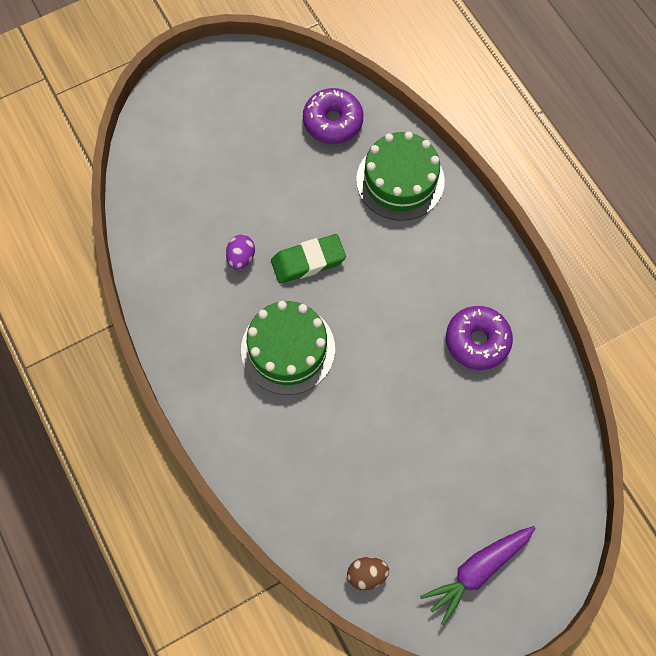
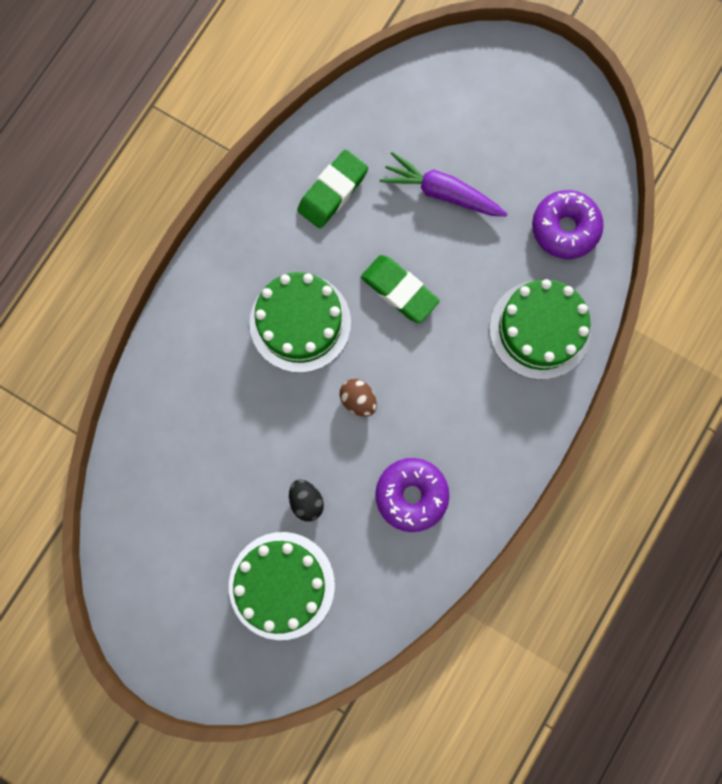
camera: 60 degrees right, 10 degrees up
purple egg [226,235,255,270] -> none
brown egg [347,557,389,591] -> brown egg moved to [340,379,377,417]
purple carrot [420,526,535,626] -> purple carrot moved to [380,152,507,216]
none -> green cake [229,532,335,640]
none -> black egg [289,479,324,521]
none -> green eraser [297,150,368,229]

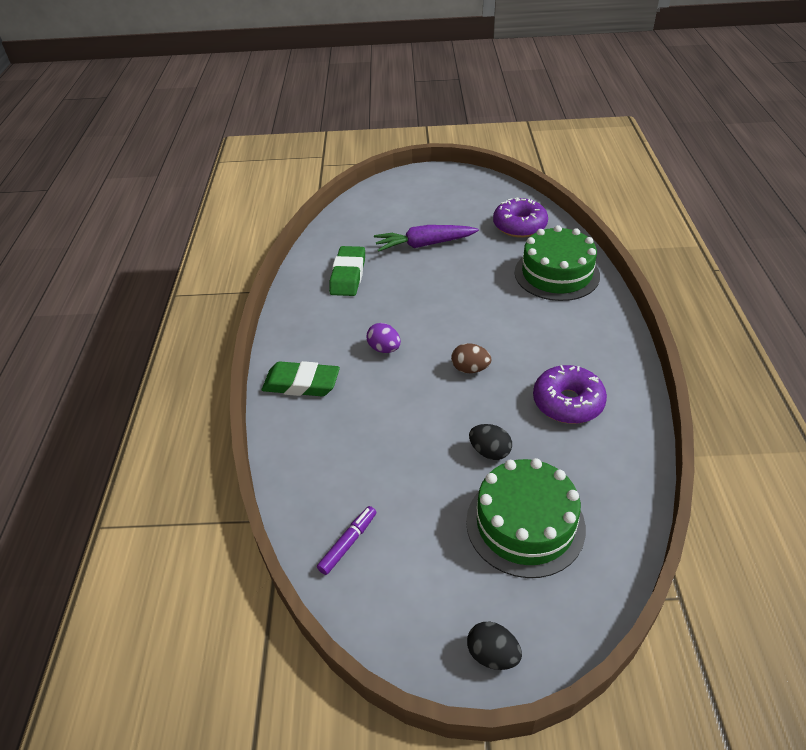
camera: 30 degrees left, 35 degrees down
green cake [250,272,351,373] -> purple egg [367,323,401,353]
green eraser [361,255,440,323] -> green eraser moved to [262,361,340,396]
none -> purple marker [317,506,376,575]
none -> black egg [467,621,522,670]

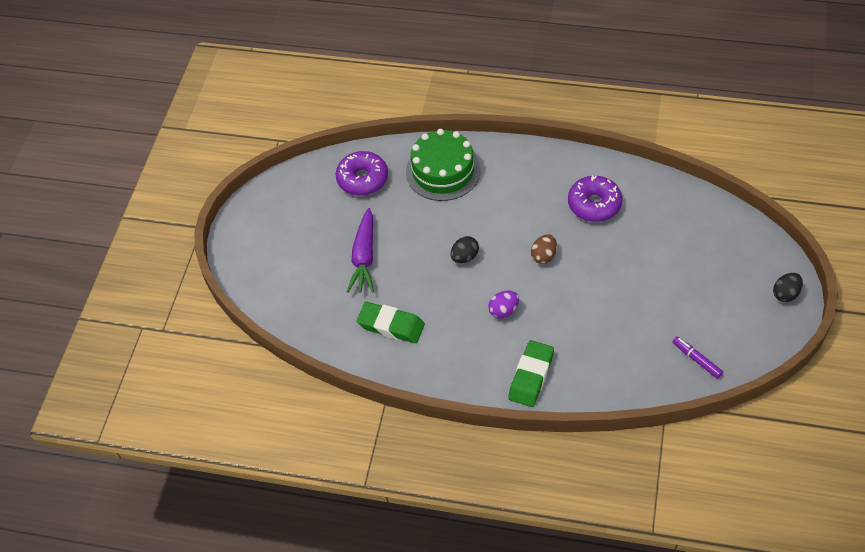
camera: 75 degrees left, 10 degrees up
green cake [466,458,586,578] -> none
black egg [469,424,512,460] -> black egg moved to [451,236,479,263]

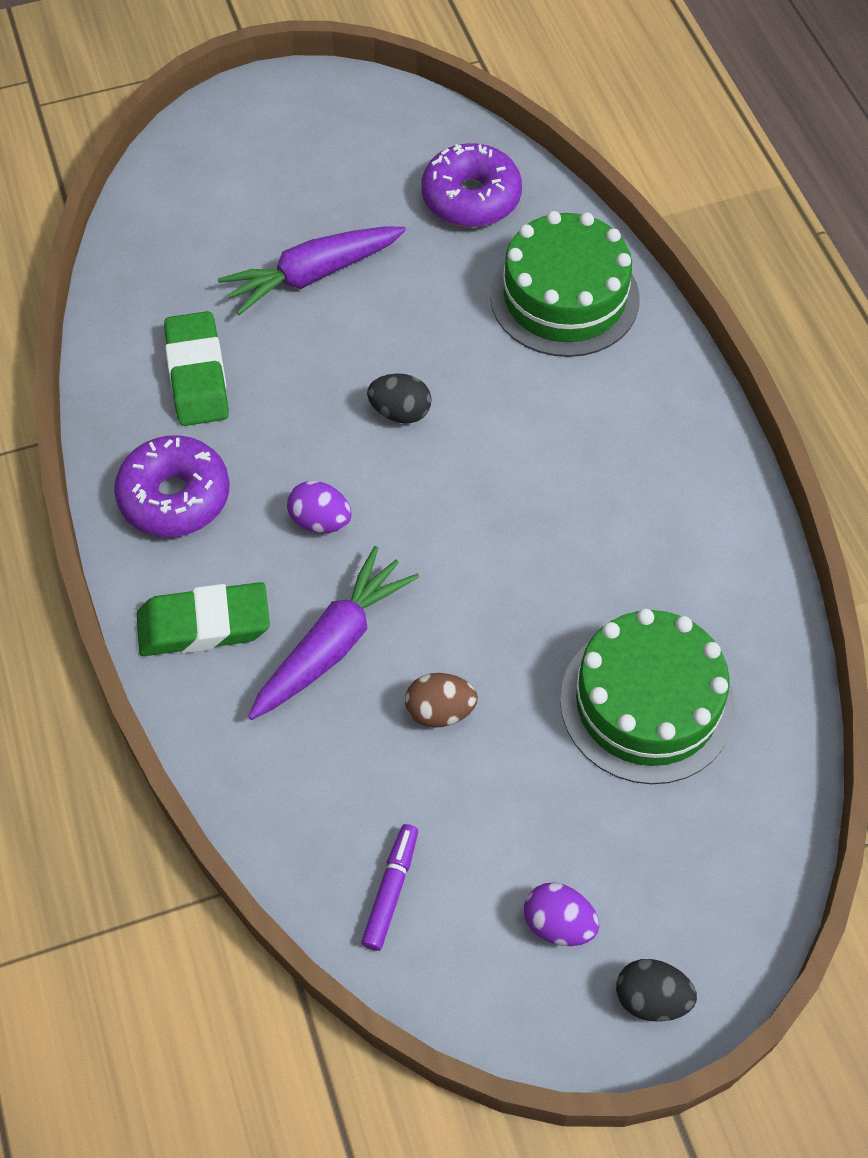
camera: 55 degrees right, 5 degrees up
brown egg [531,234,557,264] -> brown egg moved to [405,673,478,728]
purple donut [568,175,622,222] -> purple donut moved to [114,435,229,537]
none -> purple carrot [248,546,419,720]
none -> purple egg [524,883,599,946]
none -> green cake [560,609,735,784]

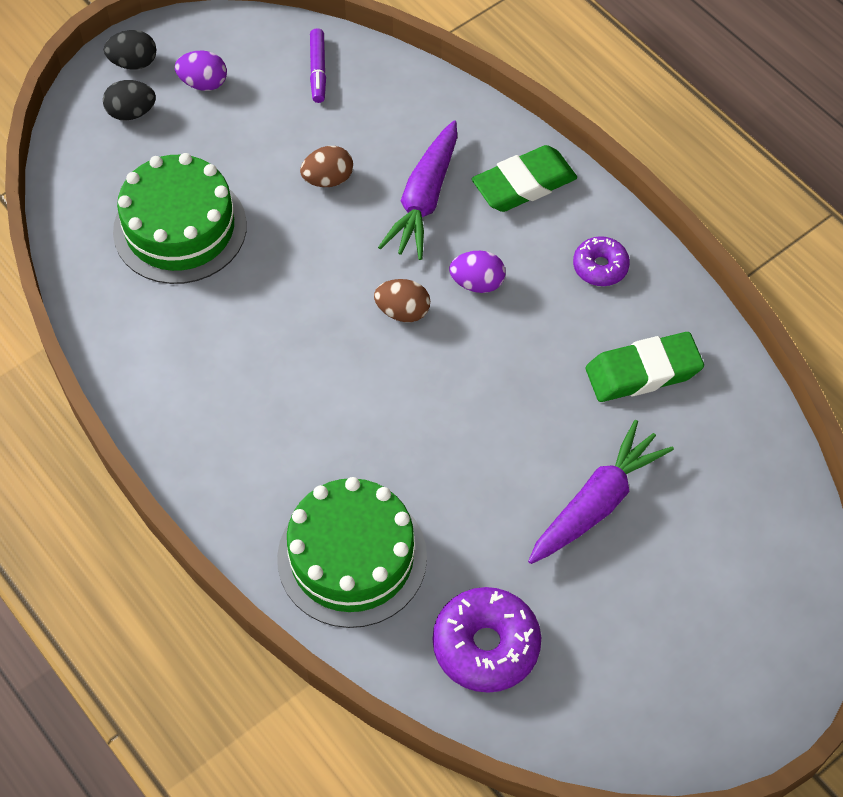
camera: 160 degrees right, 0 degrees up
purple donut [114,435,229,537] -> purple donut [573,236,630,286], size x0.59
green eraser [164,311,229,426] -> green eraser turned 75 degrees counterclockwise [586,332,704,402]
black egg [367,373,432,423] -> black egg moved to [103,80,156,121]
none -> brown egg [374,279,430,322]

